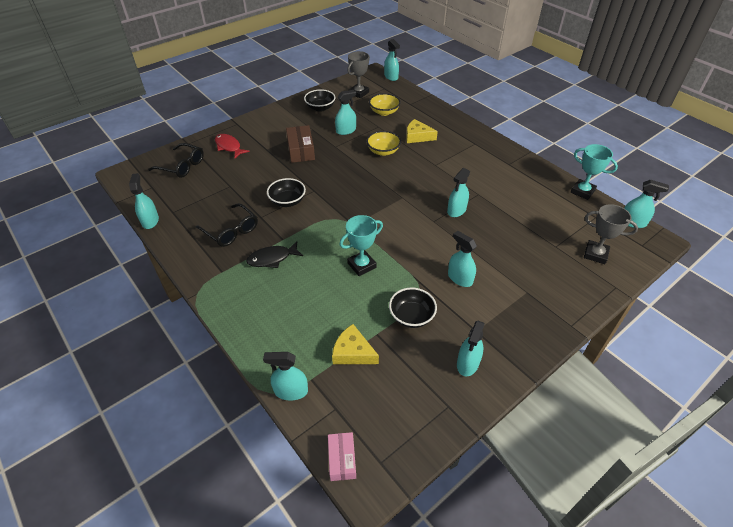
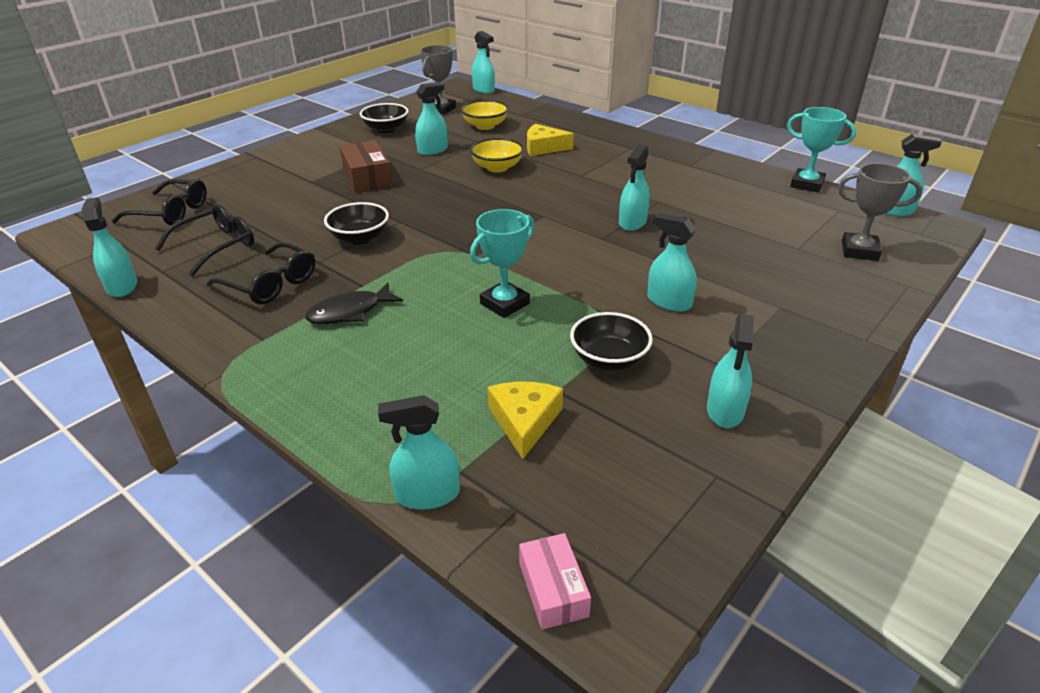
camera: 10 degrees left, 10 degrees down
red fish [215,134,250,158] -> none
yellow cheese [332,324,379,364] -> yellow cheese turned 75 degrees clockwise [488,382,563,459]
none -> black glasses [155,204,254,276]

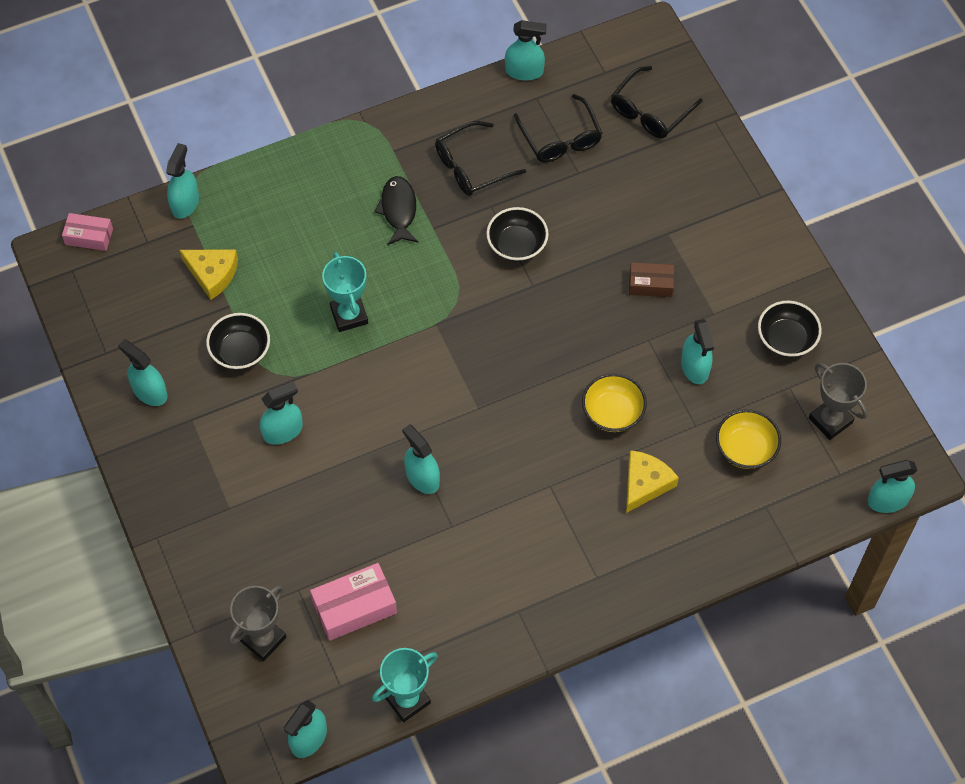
camera: 115 degrees right, 25 degrees up
brown box [339,140,392,193] -> brown box [629,262,674,297], size x0.64
none -> pink box [310,563,397,641]

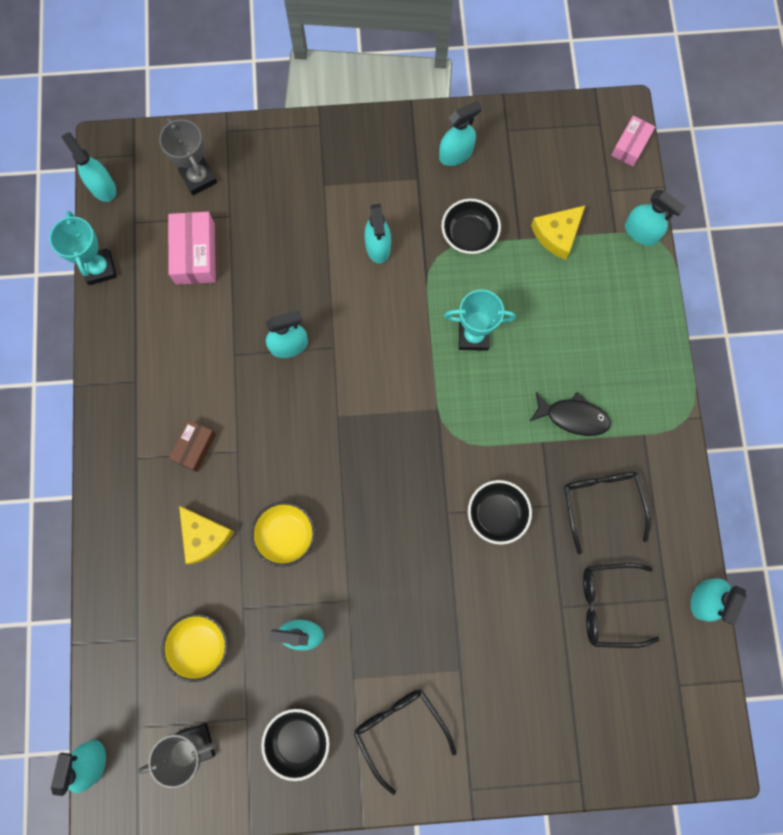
camera: 110 degrees right, 15 degrees up
black glasses [611,66,702,138] -> black glasses moved to [354,689,457,795]
brown box [629,262,674,297] -> brown box moved to [169,420,216,472]

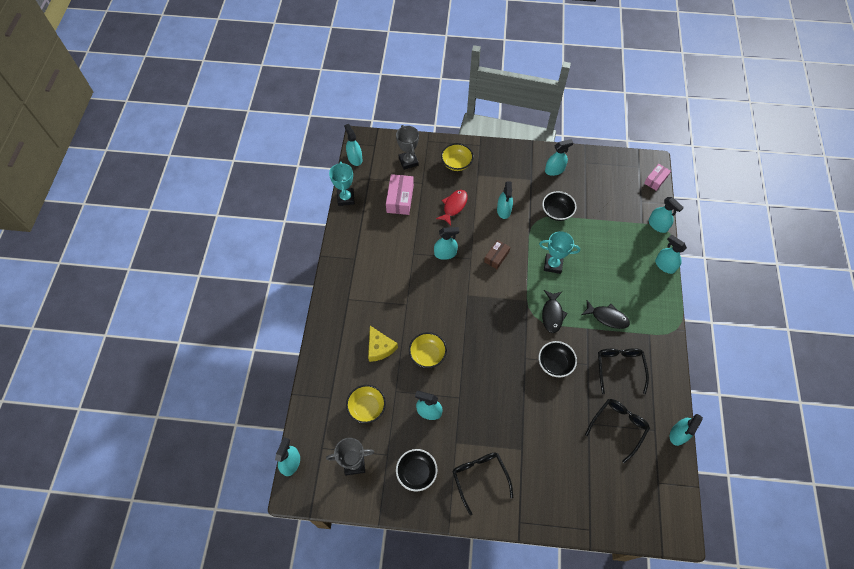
camera: 10 degrees right, 15 degrees down
brown box [169,420,216,472] -> brown box moved to [484,240,510,269]
yellow cheese [531,206,585,260] -> none
black glasses [583,563,659,648] -> black glasses turned 120 degrees clockwise [585,399,650,463]
none -> red fish [436,190,468,226]
none -> yellow bowl [441,143,474,171]
none -> black fish [542,290,568,333]
none -> turquoise spray bottle [655,235,687,274]

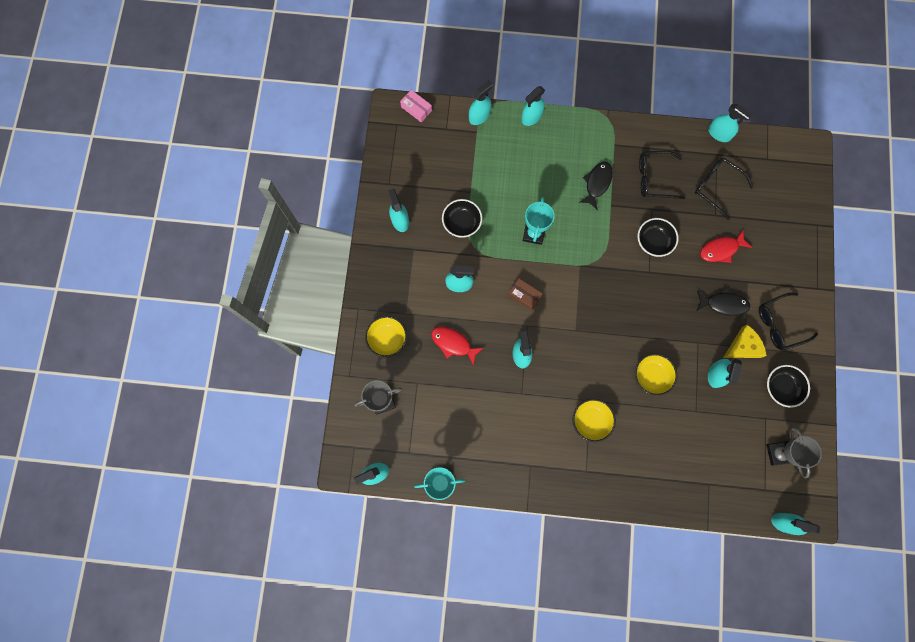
camera: 90 degrees left, 15 degrees up
yellow bowl [346,385,386,423] -> yellow bowl moved to [573,399,616,442]
yellow cheese [368,326,398,362] -> yellow cheese moved to [723,325,767,358]
pink box [386,174,414,215] -> none
black fish [542,290,568,333] -> black fish moved to [697,287,750,316]
none -> red fish [700,230,752,263]

